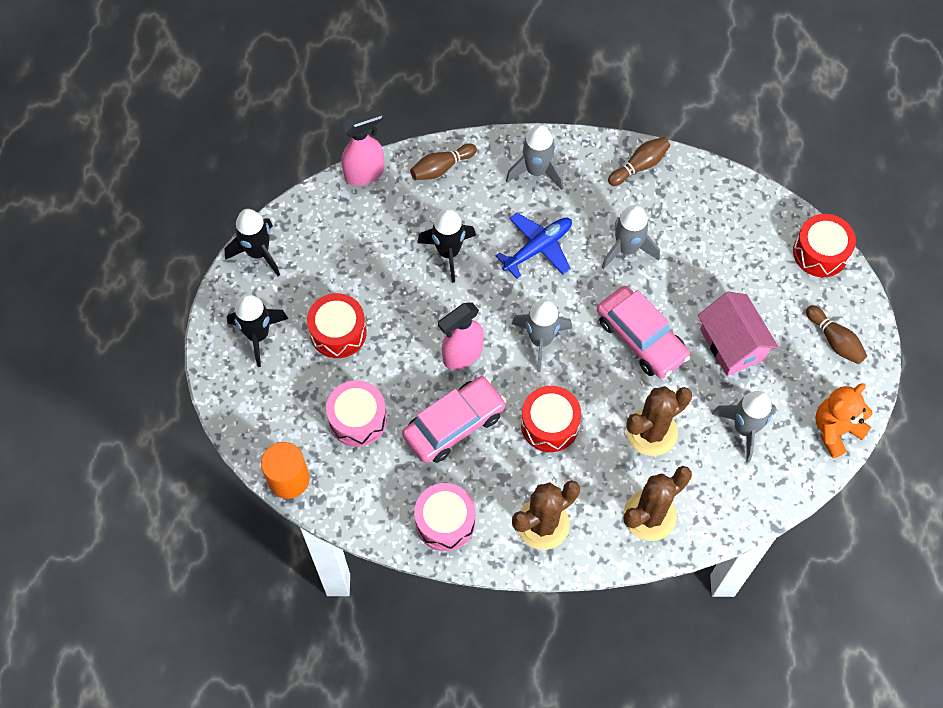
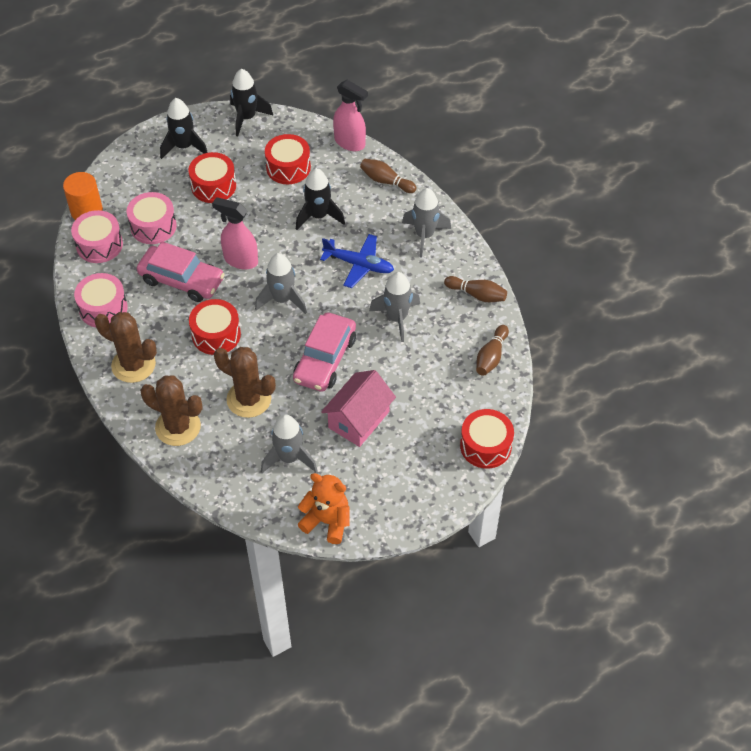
camera: 60 degrees right, 10 degrees down
brown bowling pin [806,305,867,364] -> brown bowling pin moved to [476,325,509,376]
none -> pink drum [71,210,123,263]
none -> red drum [265,134,311,184]

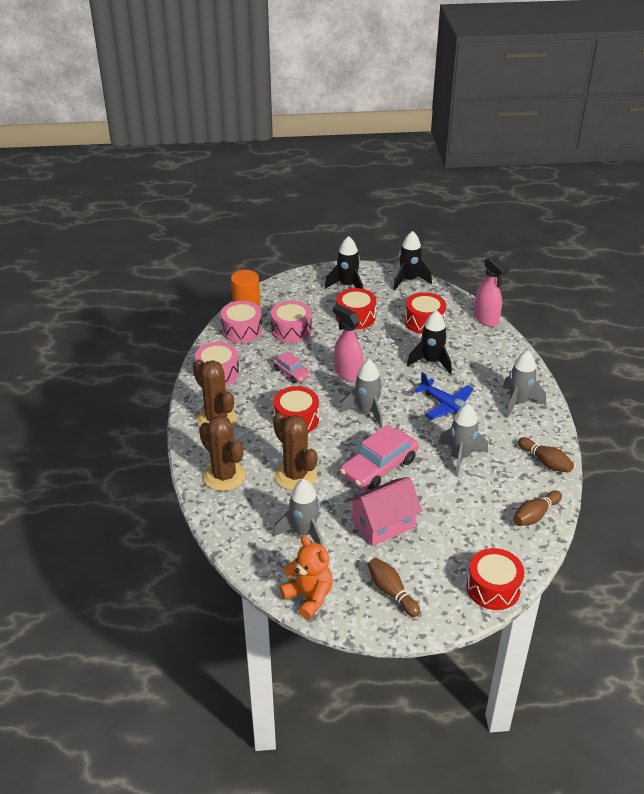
camera: 25 degrees right, 15 degrees down
pink car [137,241,225,302] -> pink car [273,351,311,383], size x0.56
brown bowling pin [360,159,417,193] -> brown bowling pin moved to [368,558,420,617]

